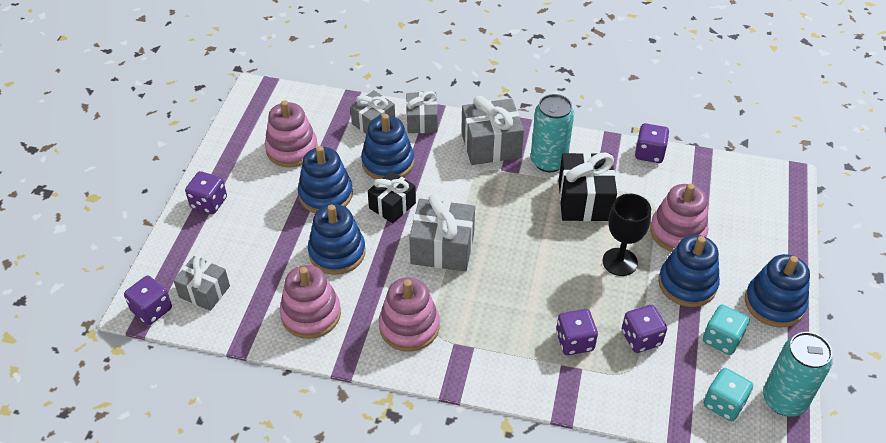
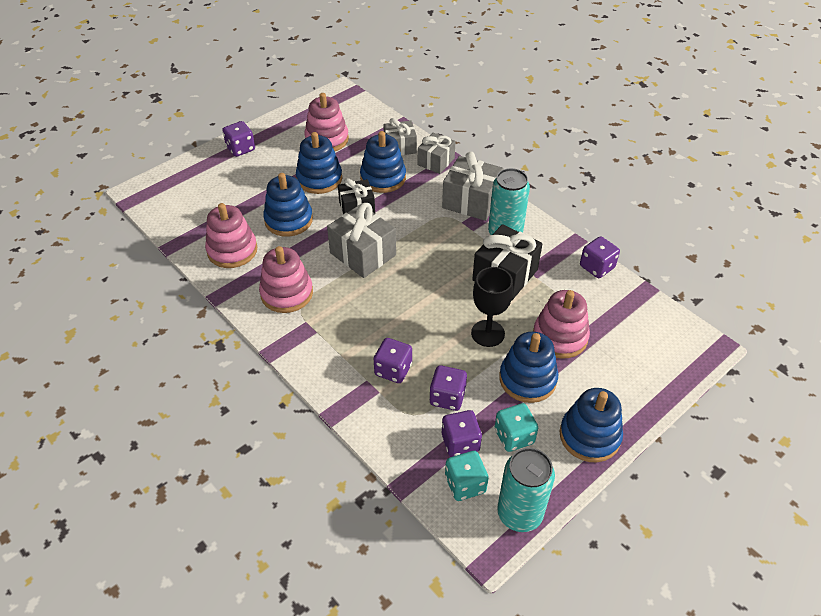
camera: 35 degrees right, 0 degrees up
purple dice [124,275,172,325] -> purple dice moved to [442,410,482,457]
grey gift [173,255,230,311] -> none

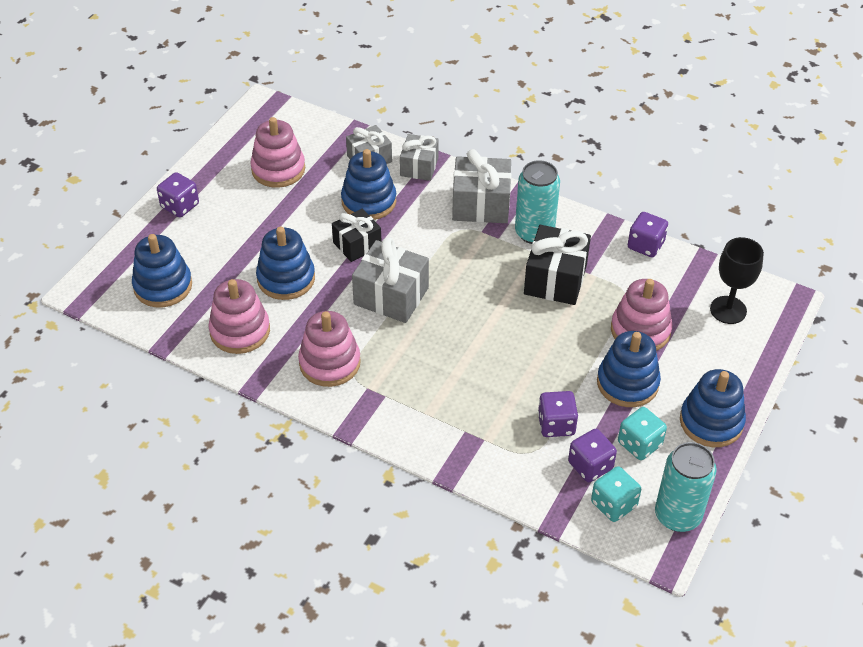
camera: 20 degrees left, 0 degrees up
blue stacking toy [296,132,342,194] -> blue stacking toy moved to [132,234,192,307]
purple dice [374,338,412,383] -> none
black goblet [471,267,513,347] -> black goblet moved to [710,237,764,324]

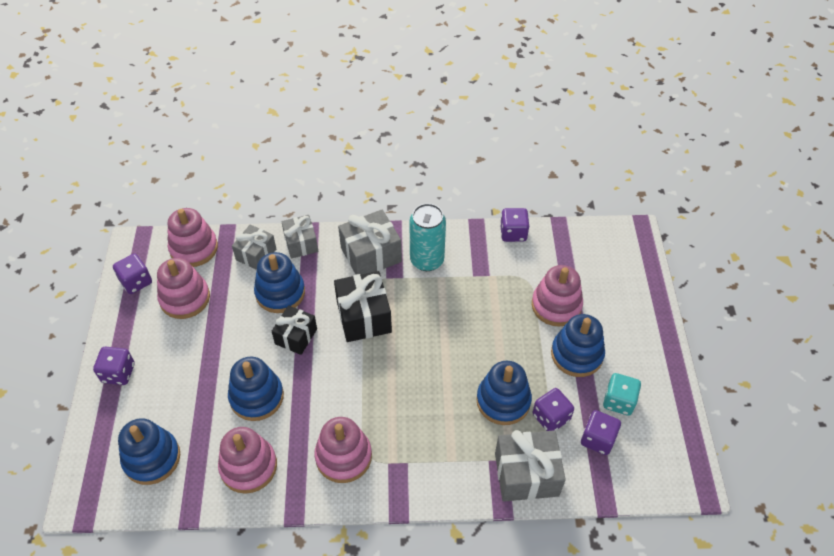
camera: 30 degrees left, 5 degrees up
grey gift [352,237,429,323] -> grey gift moved to [495,430,566,502]
black gift [524,225,591,305] -> black gift moved to [334,271,392,342]
turquoise dice [591,466,641,522] -> none
turquoise can [655,442,717,532] -> none
blue stacking toy [680,369,746,447] -> blue stacking toy moved to [476,361,532,425]
black goblet [710,237,764,324] -> none
none -> purple dice [113,254,152,294]
none -> pink stacking toy [168,208,218,267]

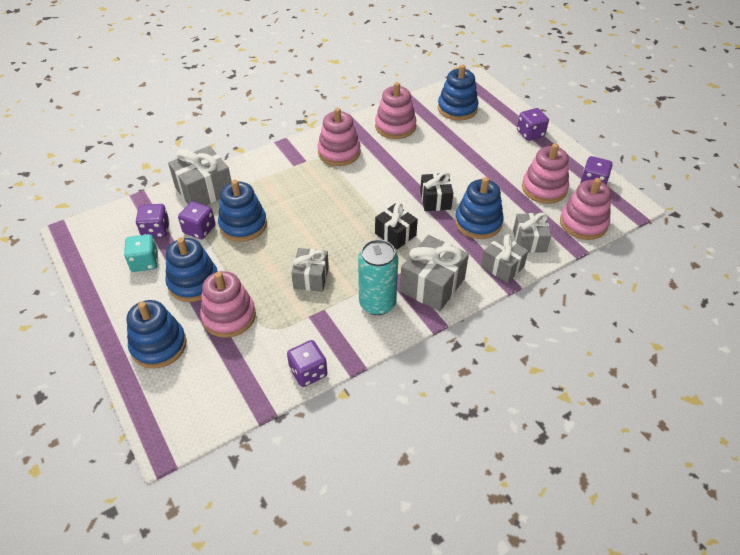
camera: 150 degrees right, 5 degrees down
blue stacking toy [228,357,284,421] -> blue stacking toy moved to [127,300,187,369]
black gift [334,271,392,342] -> black gift [375,203,418,250], size x0.65
none -> grey gift [291,248,329,292]

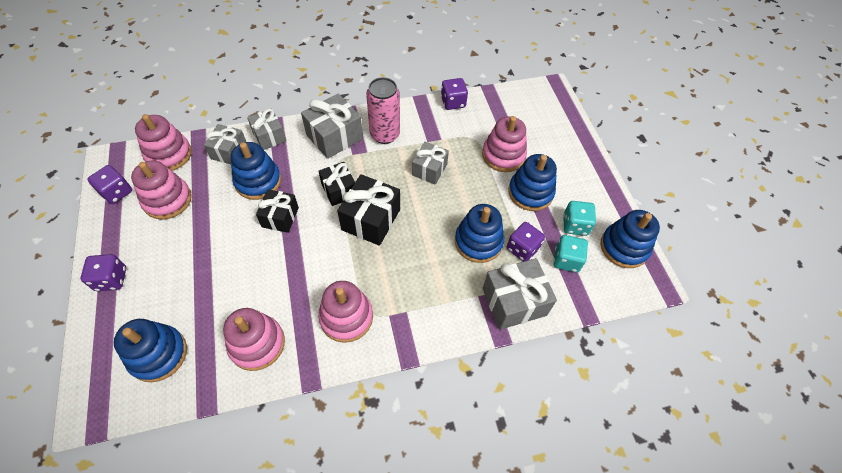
camera: 165 degrees left, 10 degrees up
blue stacking toy [127,300,187,369] -> blue stacking toy moved to [601,210,660,268]
purple dice [136,204,169,238] -> turquoise dice [553,235,588,273]
turquoise can [358,239,398,315] -> pink can [366,77,400,144]
none -> black gift [337,174,400,246]

